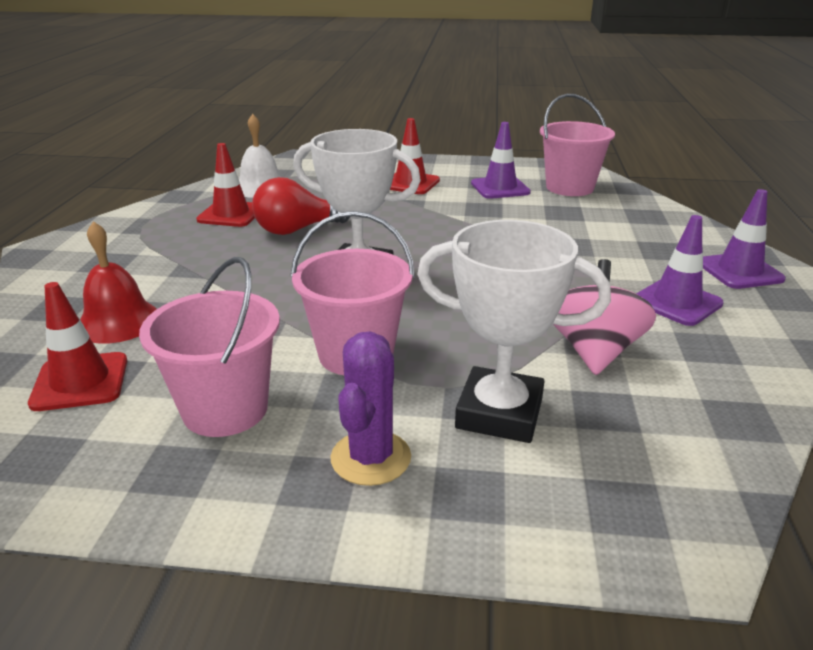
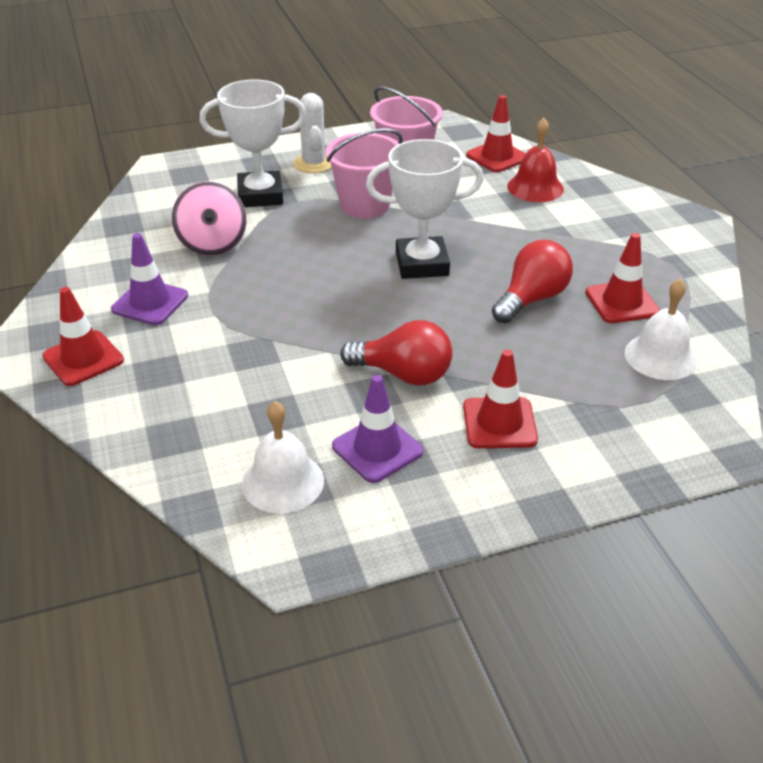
camera: 155 degrees right, 10 degrees up
purple cactus [330,332,411,486] -> white cactus [294,93,332,173]
pink bucket [540,94,615,196] -> white bell [242,401,324,513]
purple traffic cone [703,189,786,289] -> red traffic cone [42,287,124,386]
none -> red light bulb [340,320,453,386]

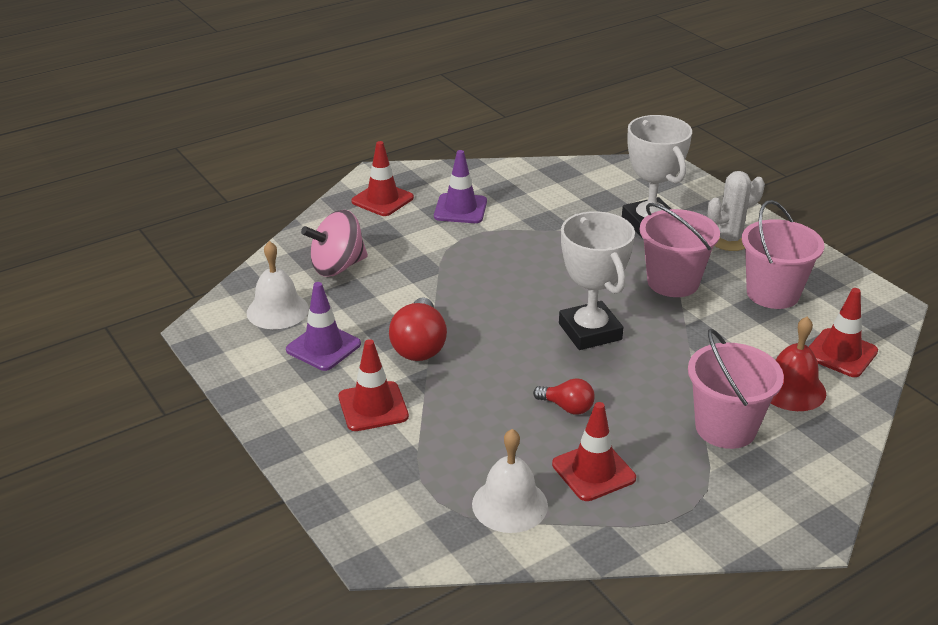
camera: 75 degrees right, 5 degrees down
pink spinning top [172,182,247,256] -> pink spinning top moved to [301,210,368,276]
red light bulb [492,240,573,323] -> red light bulb [533,378,595,415], size x0.59
none -> pink bucket [688,329,784,449]

